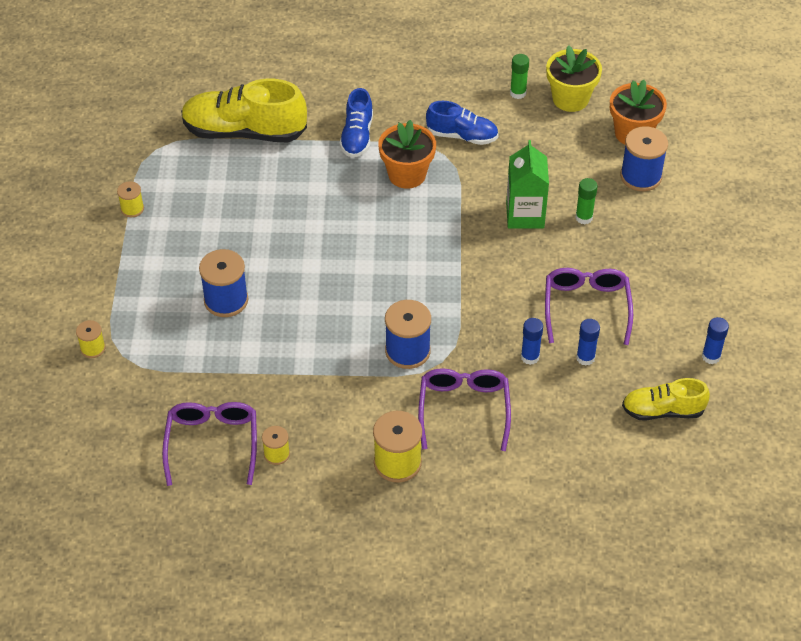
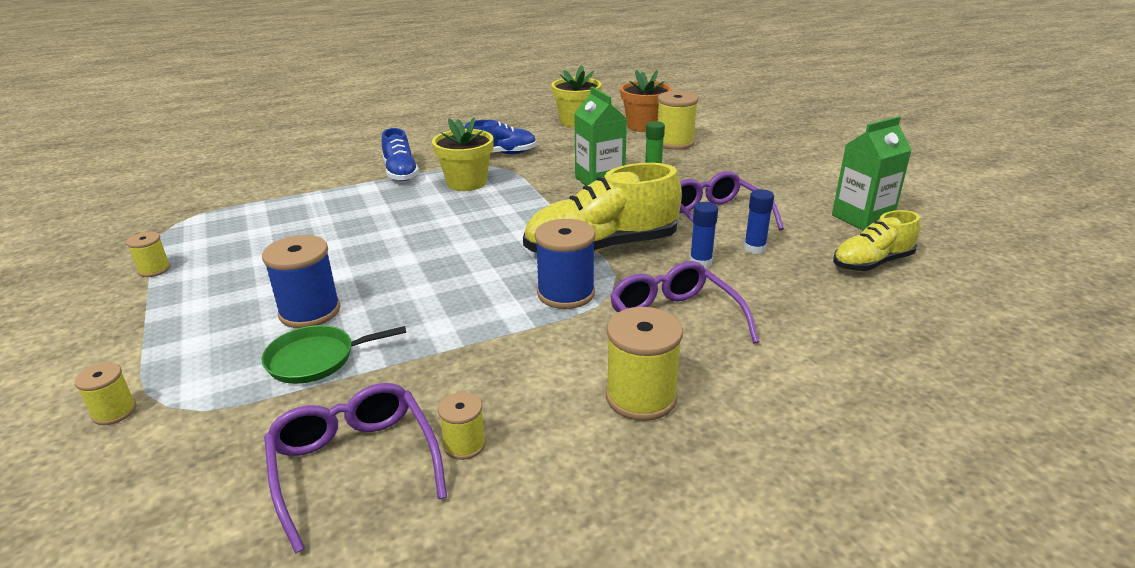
camera: 25 degrees left, 20 degrees down
yellow shoe [181,79,307,142] -> yellow shoe moved to [523,163,682,253]
orange flower pot [378,120,436,189] -> yellow flower pot [432,117,494,191]
green glue stick [510,54,529,99] -> none
blue spool [620,126,668,191] -> yellow spool [658,91,698,150]
blue glue stick [702,317,729,364] -> green carton [832,116,912,230]
none -> green pan [262,325,406,384]

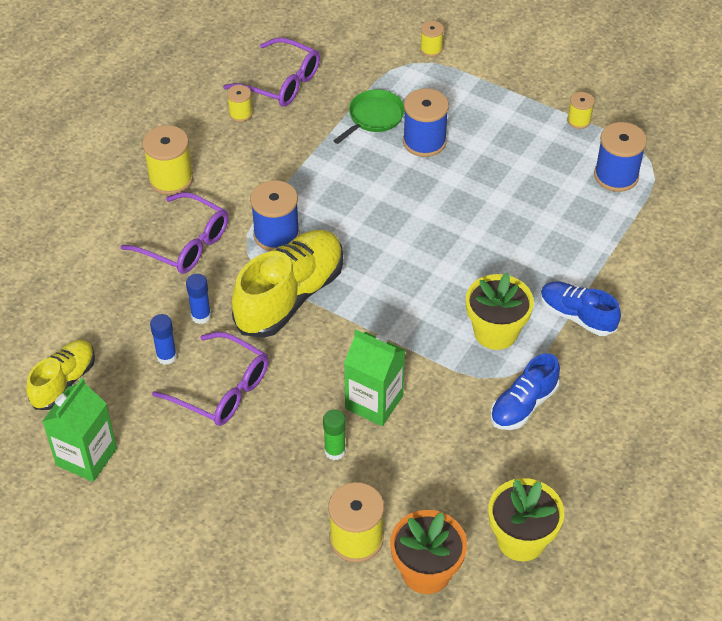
camera: 145 degrees right, 20 degrees up
none -> blue spool [594,122,647,192]

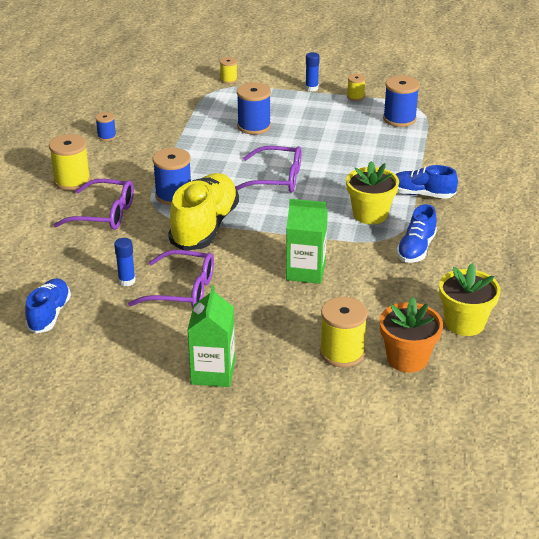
camera: 20 degrees left, 15 degrees down
yellow shoe [26,340,95,410] -> blue shoe [25,278,71,333]
green carton [42,378,117,482] -> green carton moved to [188,285,235,387]
blue glue stick [186,274,211,324] -> blue glue stick moved to [305,52,320,91]
purple glasses [223,38,320,107] -> purple glasses moved to [235,146,301,193]
yellow spool [227,85,253,122] -> blue spool [95,112,116,141]
green glue stick [323,409,346,460] -> none
green pan [333,89,405,144] -> none

